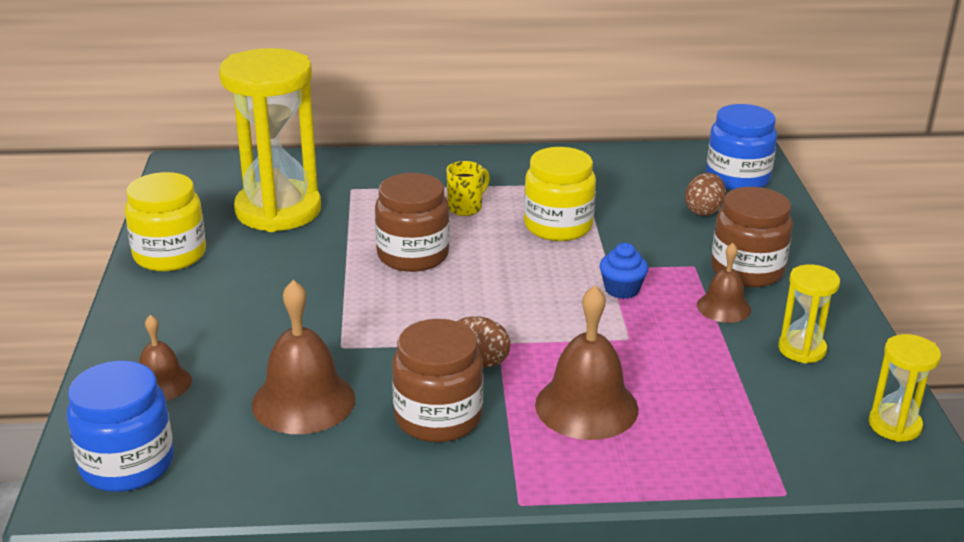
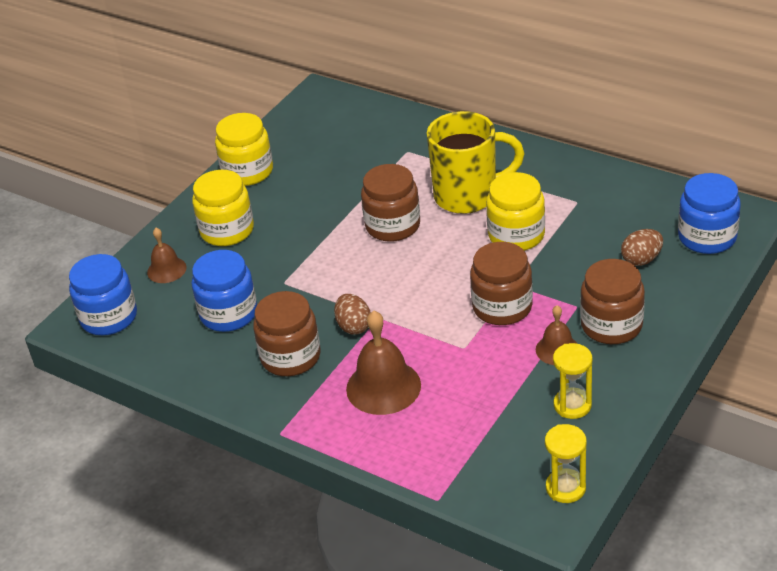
camera: 40 degrees right, 10 degrees up
yellow hourglass [219,48,321,232] -> none
brown bell [252,280,355,434] -> blue jar [192,250,257,332]
yellow mug [446,161,490,216] -> yellow mug [427,111,525,214], size x2.24
blue cupcake [599,243,648,299] -> brown jar [470,242,533,325]
none -> yellow jar [192,170,254,246]

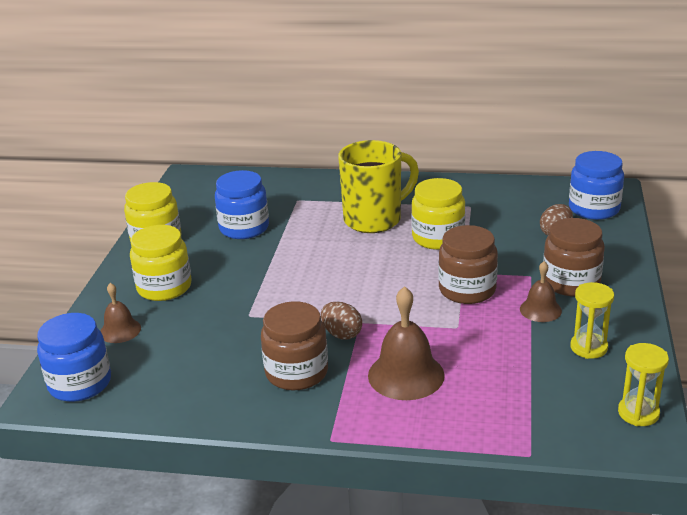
camera: 25 degrees left, 10 degrees down
blue jar [192,250,257,332] -> blue jar moved to [215,170,269,239]
brown jar [361,164,420,242] -> none

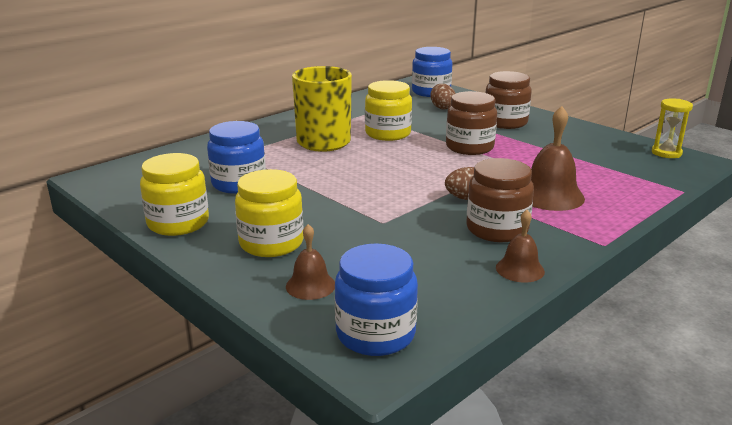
camera: 55 degrees left, 5 degrees down
brown bell [520,261,562,322] -> brown bell moved to [496,210,545,282]
yellow hourglass [570,282,614,359] -> none

